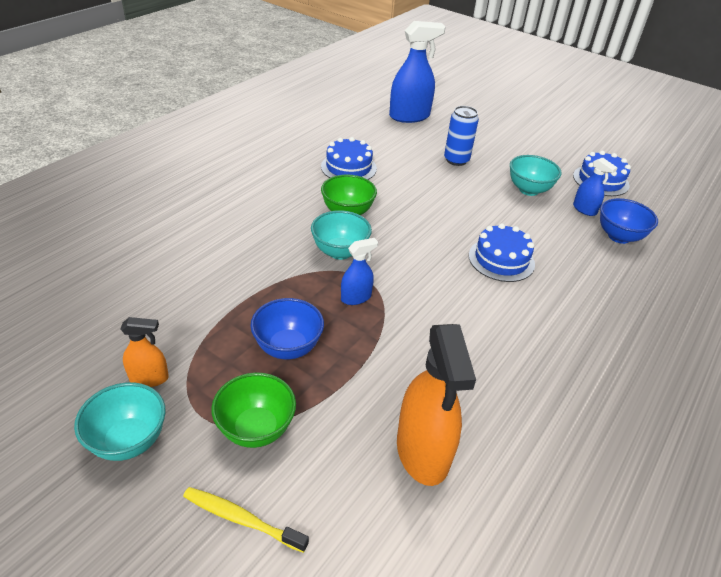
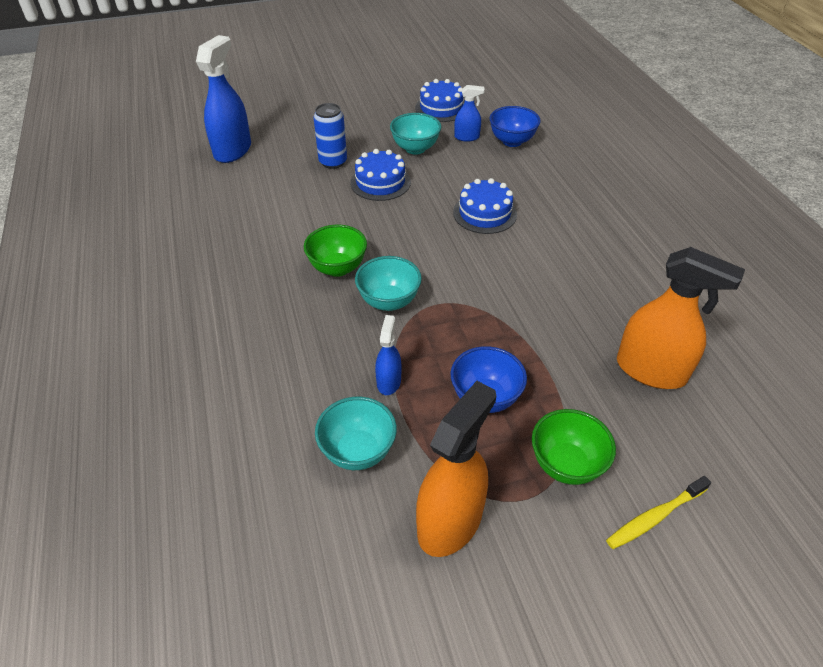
camera: 50 degrees left, 5 degrees up
turquoise bowl [74,382,166,461] -> turquoise bowl moved to [315,397,397,470]
orange spray bottle [120,317,169,387] -> orange spray bottle [416,381,496,557], size x1.94
blue cake [321,137,377,180] -> blue cake moved to [350,149,411,201]
blue spray bottle [341,238,378,305] -> blue spray bottle moved to [375,315,402,395]

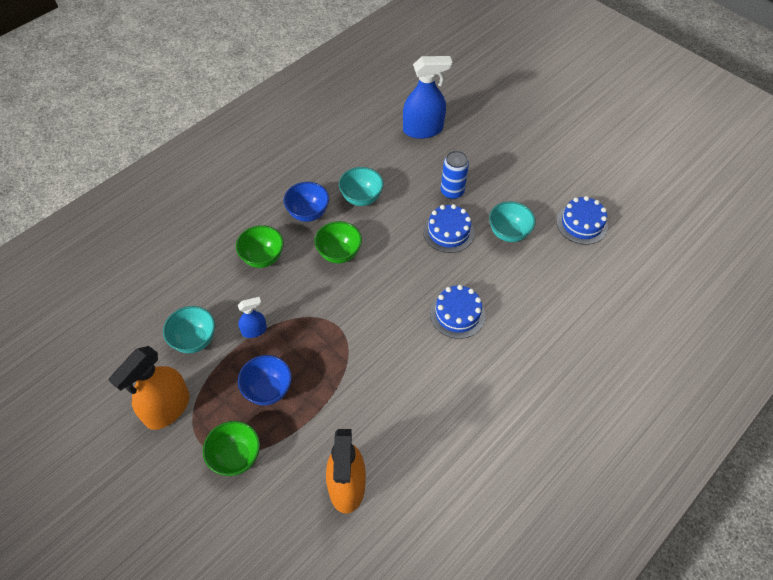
camera: 60 degrees right, 10 degrees up
turquoise bowl [355,256,422,311] -> turquoise bowl moved to [339,167,384,206]
orange spray bottle [416,381,496,557] -> orange spray bottle turned 120 degrees clockwise [108,346,189,430]
blue spray bottle [454,85,485,141] -> none
blue bowl [489,106,541,147] -> blue bowl moved to [284,182,329,222]
yellow toothbrush [606,476,711,549] -> none
none -> green bowl [236,225,284,268]

